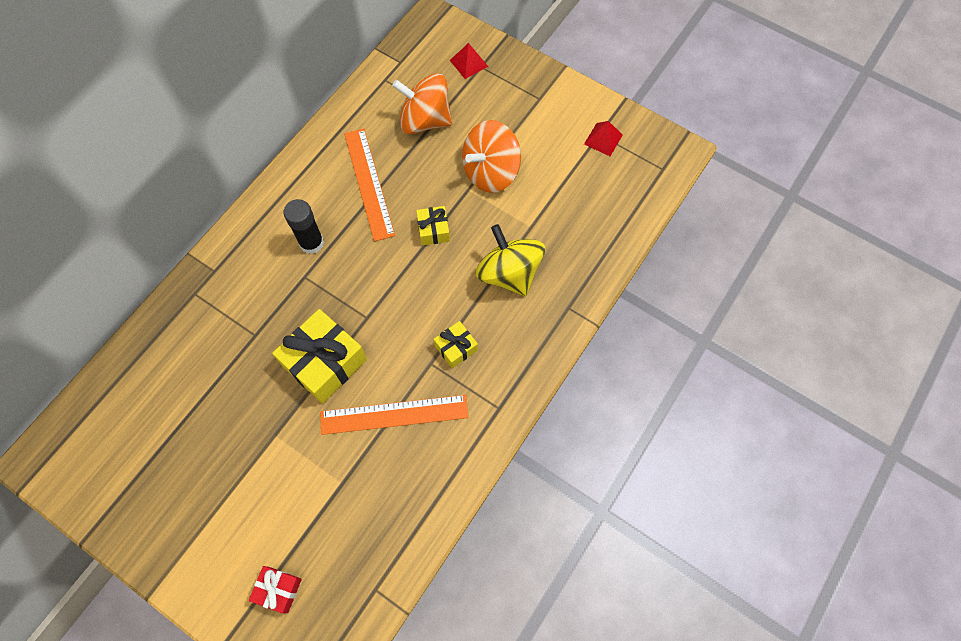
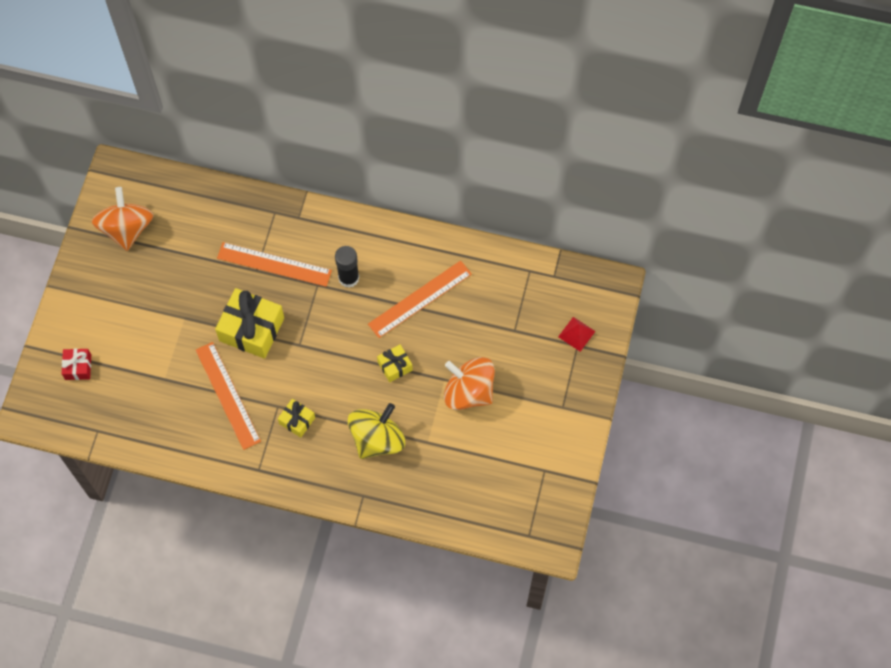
camera: 70 degrees right, 0 degrees up
orange spinning top [392,73,452,134] -> orange spinning top moved to [92,187,153,251]
red pyramid [584,121,623,156] -> none
none -> orange ruler [217,242,332,287]

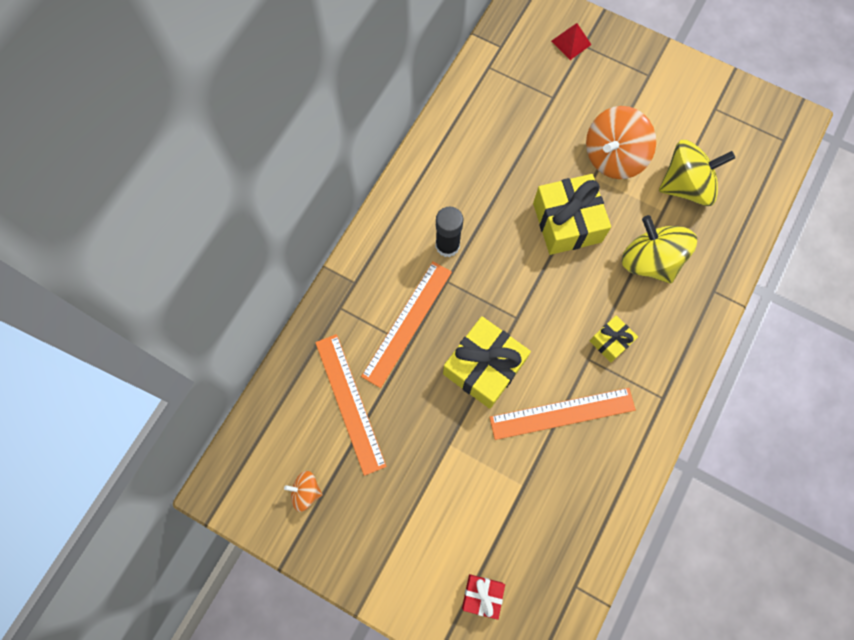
camera: 75 degrees left, 5 degrees up
orange spinning top [92,187,153,251] -> orange spinning top [284,471,323,512], size x0.50
orange ruler [368,260,472,338] -> orange ruler moved to [315,334,387,476]
yellow gift [377,344,413,382] -> yellow gift [533,174,611,255], size x1.93
none -> yellow spinning top [659,140,735,206]

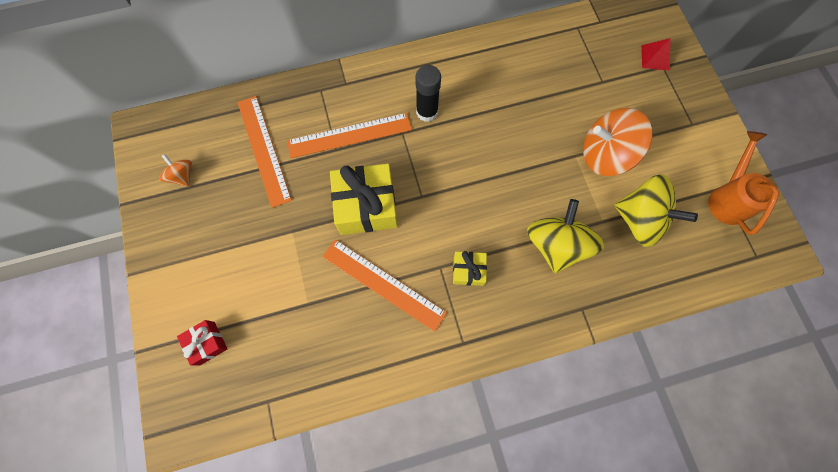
camera: 45 degrees right, 0 degrees up
orange ruler [315,334,387,476] -> orange ruler turned 45 degrees counterclockwise [237,96,292,208]
yellow gift [533,174,611,255] -> none
none -> orange watering can [708,131,779,235]

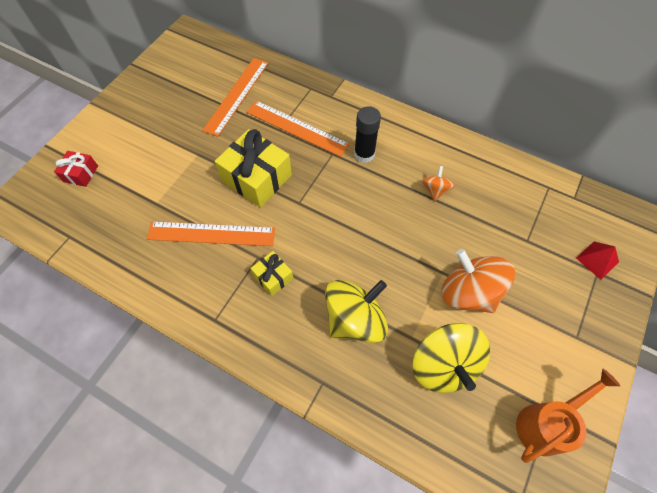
camera: 45 degrees right, 10 degrees down
orange spinning top [159,154,192,187] -> orange spinning top moved to [422,166,455,201]
orange ruler [323,239,447,332] -> orange ruler turned 75 degrees counterclockwise [147,221,275,246]

